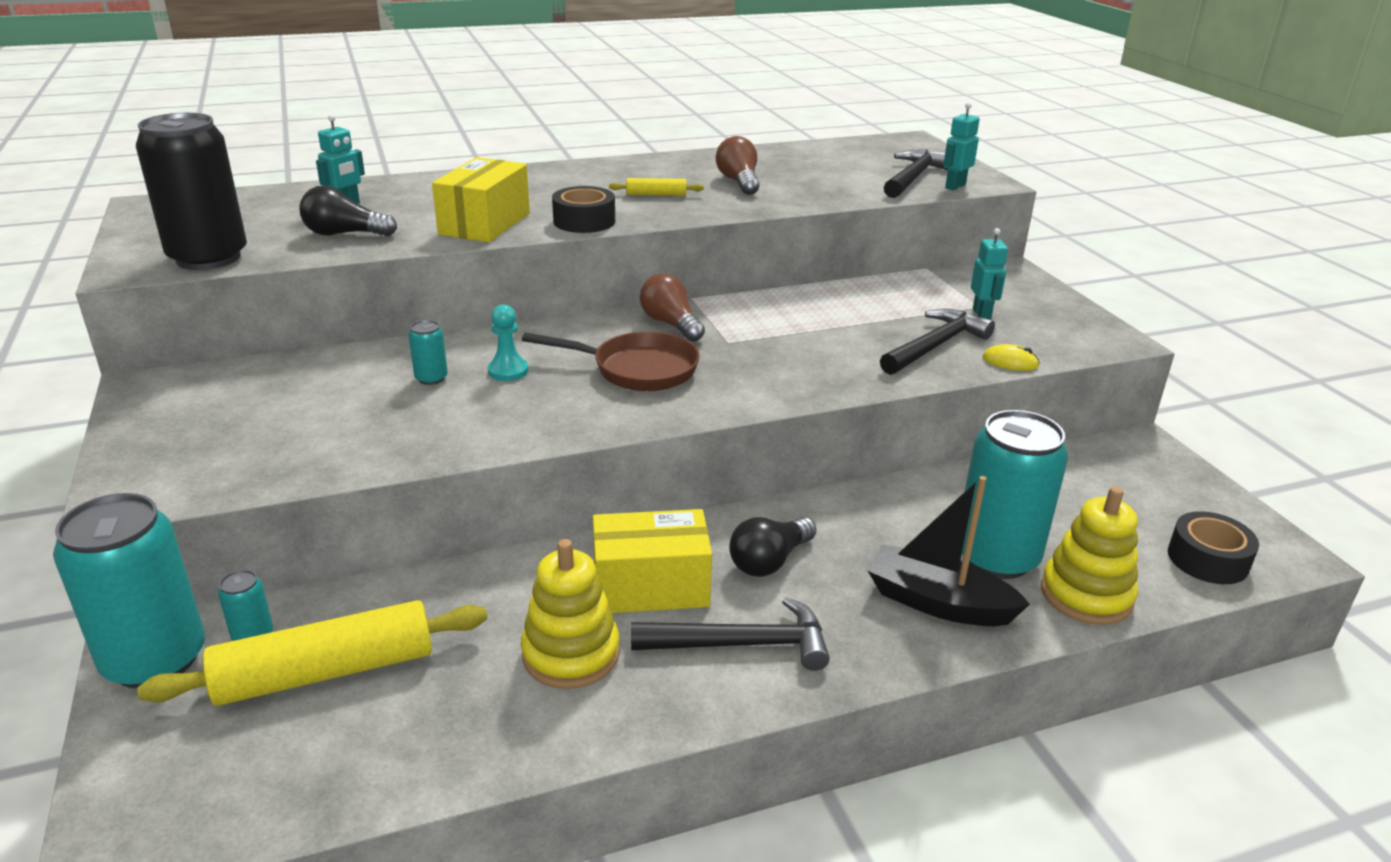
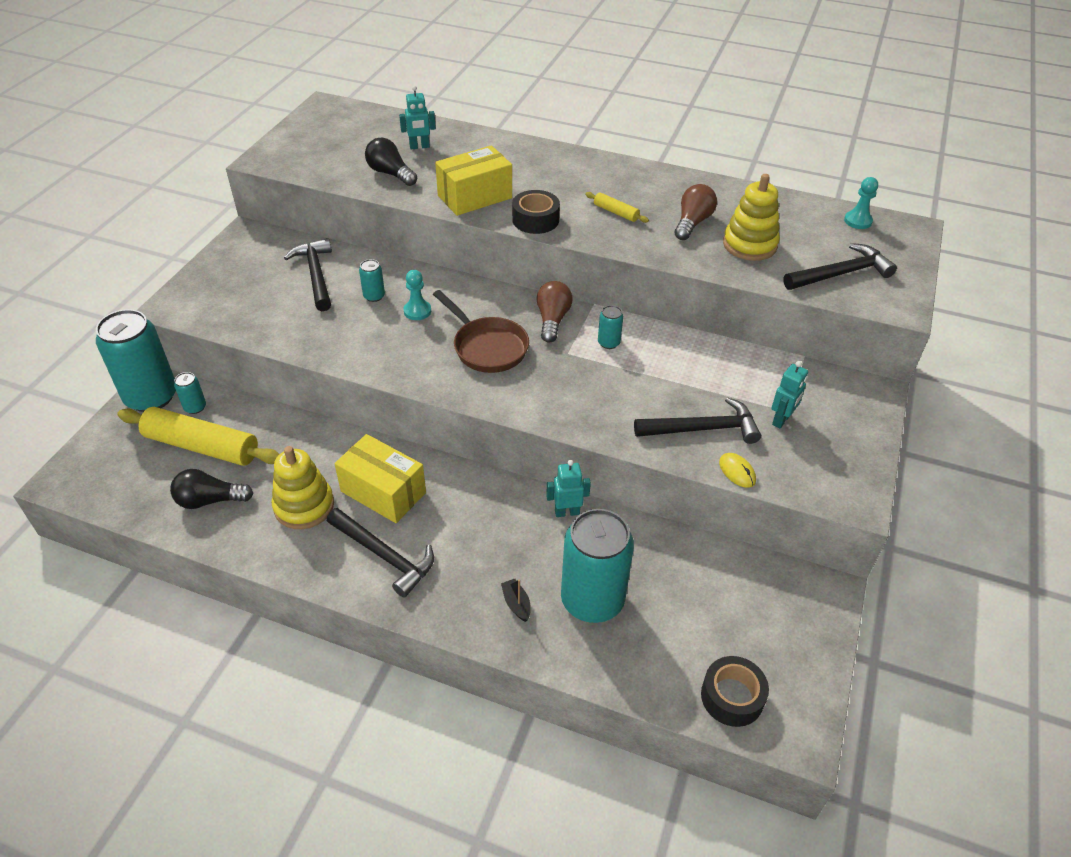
camera: 40 degrees right, 15 degrees up
black can [136,113,247,270] -> none
black light bulb [729,517,816,577] -> black light bulb moved to [170,469,253,509]
black boat [868,476,1030,626] -> black boat [501,579,531,622], size x0.45
turquoise robot [943,102,980,190] -> turquoise robot moved to [546,460,591,517]
yellow stacking toy [1041,486,1138,625] -> yellow stacking toy moved to [723,174,780,261]
none -> black hammer [284,238,332,311]
none -> turquoise can [598,305,623,349]
none -> turquoise pawn [844,177,878,229]

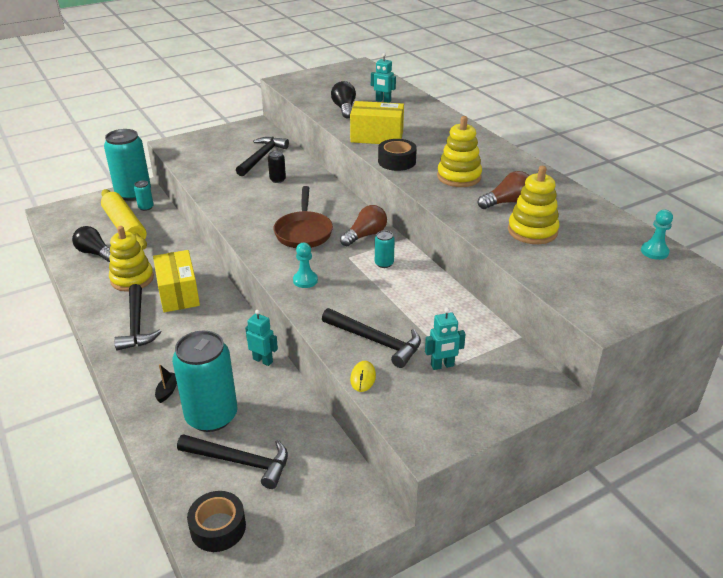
camera: 40 degrees right, 10 degrees down
turquoise can [359,259,385,302] -> black can [268,151,286,183]
turquoise pawn [404,270,431,320] -> turquoise pawn moved to [293,243,318,288]
yellow rolling pin [585,192,649,223] -> yellow stacking toy [437,116,482,187]
black hammer [783,243,897,290] -> black hammer moved to [177,434,288,489]

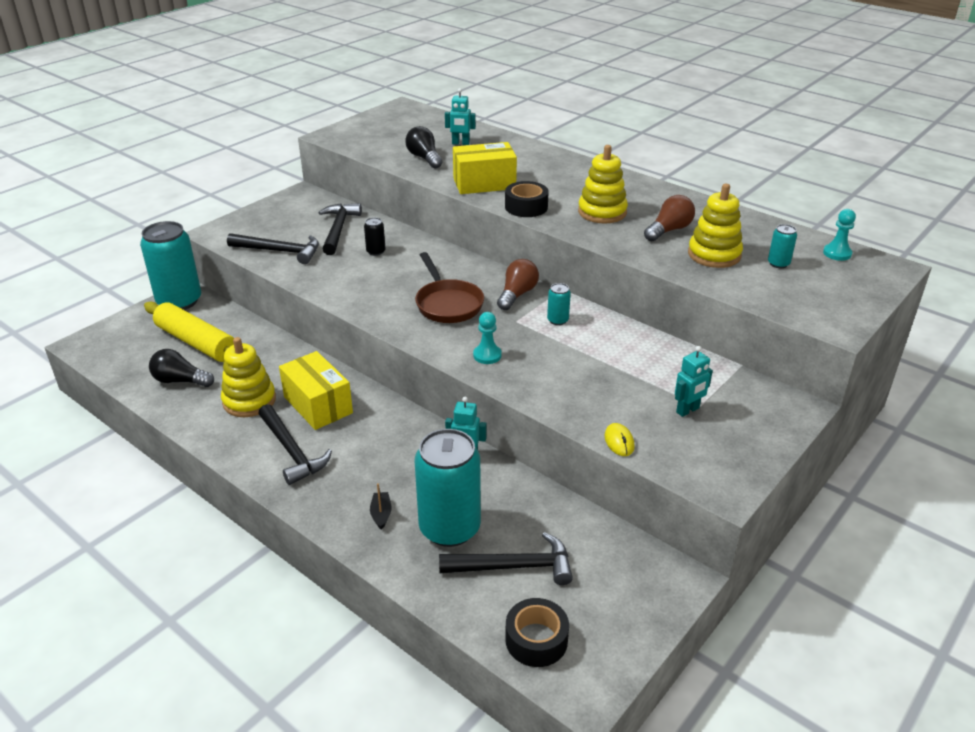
camera: 20 degrees left, 0 degrees up
turquoise can [134,180,154,211] -> turquoise can moved to [768,224,797,268]
black hammer [322,308,421,368] -> black hammer moved to [227,233,319,264]

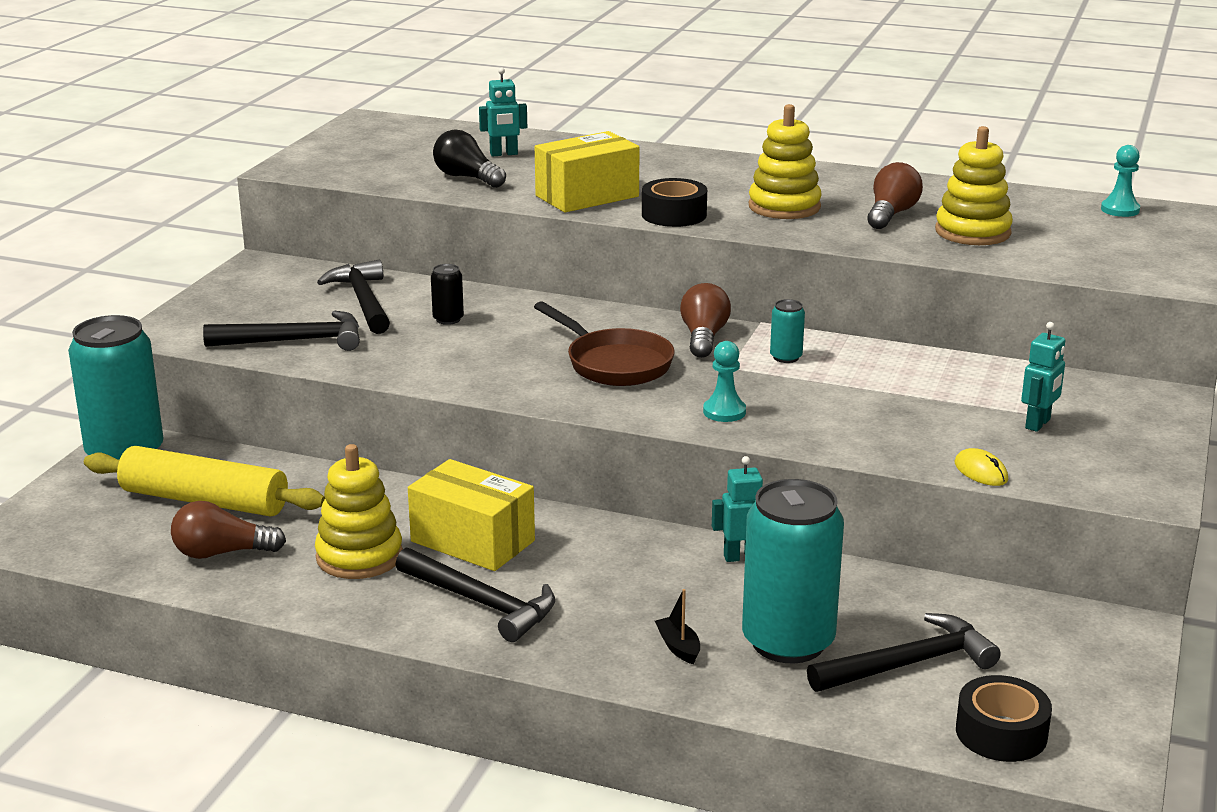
camera: 20 degrees left, 10 degrees down
black light bulb [149,349,214,387] -> brown light bulb [171,501,286,559]
turquoise can [768,224,797,268] -> none

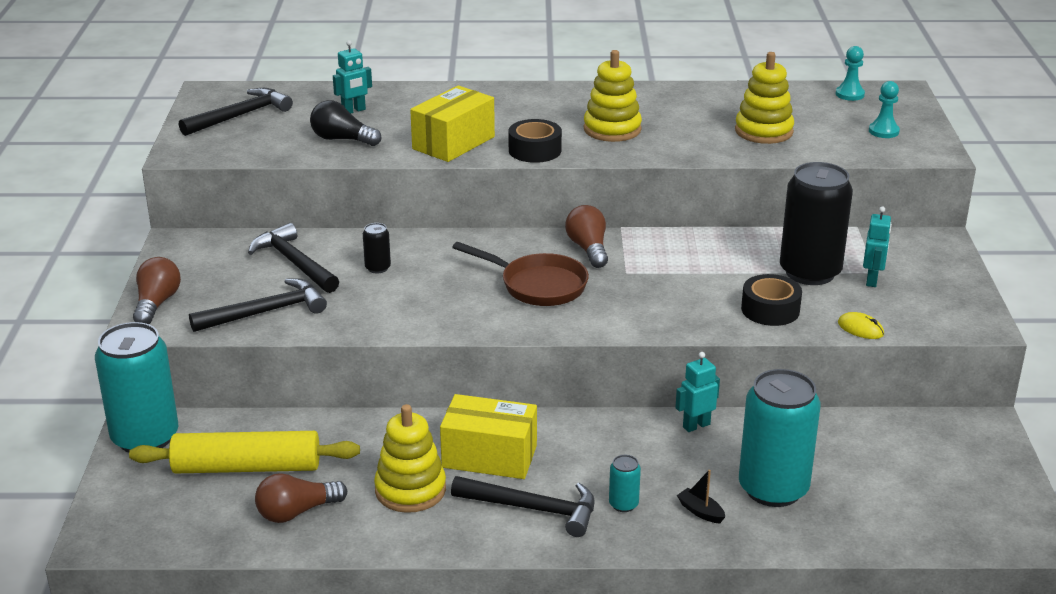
camera: 20 degrees left, 5 degrees up
turquoise pawn [703,341,746,422] -> turquoise pawn moved to [869,81,900,138]
turquoise can [770,299,805,363] -> turquoise can moved to [609,455,641,512]
black hammer [807,613,1001,692] -> black hammer moved to [179,88,293,136]
brown light bulb [867,162,923,229] -> brown light bulb moved to [133,257,181,324]
black tape [956,675,1052,762] -> black tape moved to [741,274,802,326]
none -> black can [780,162,853,285]

